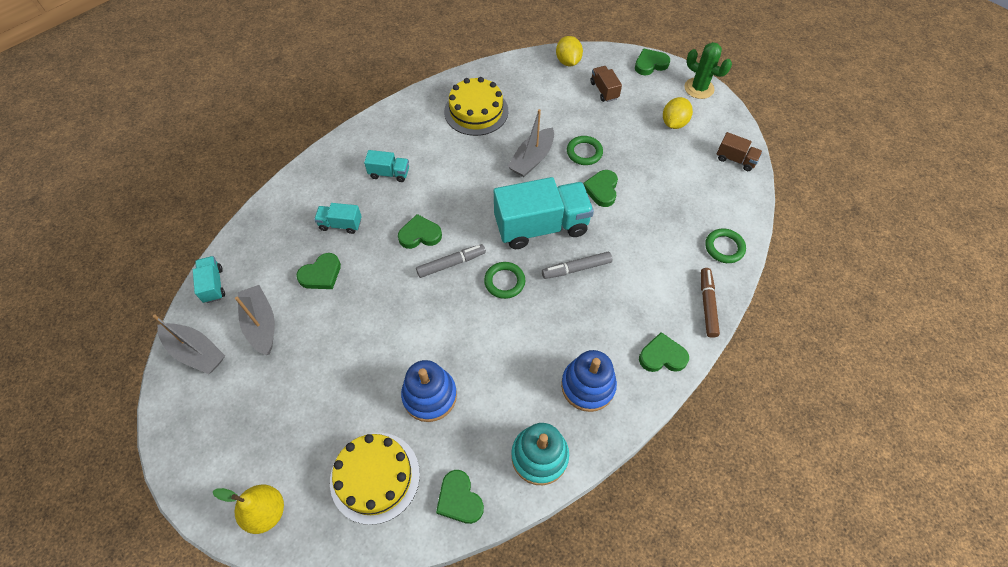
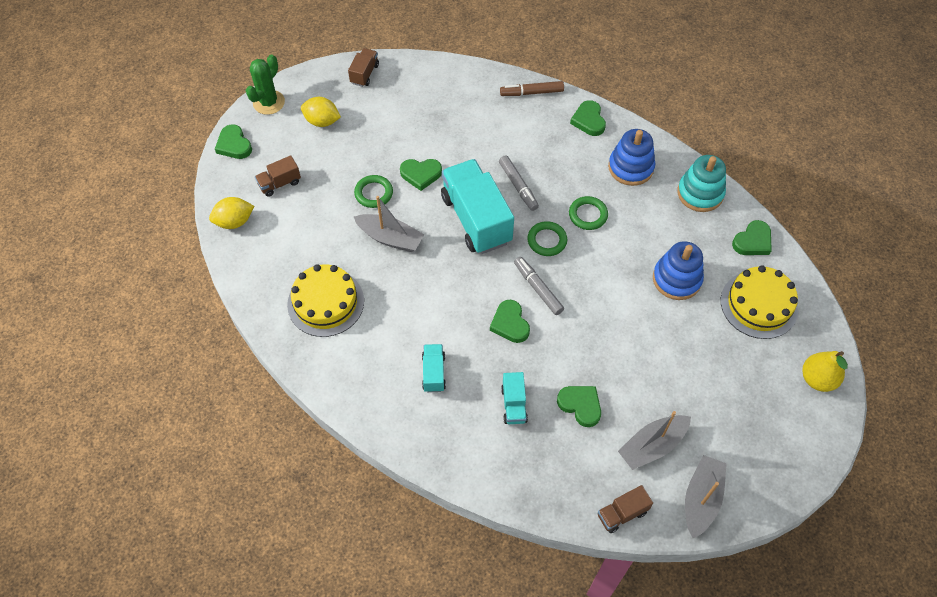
camera: 100 degrees left, 0 degrees up
turquoise truck [193,256,225,303] -> brown truck [598,485,653,533]
green ring [705,229,746,263] -> green ring moved to [569,196,608,230]

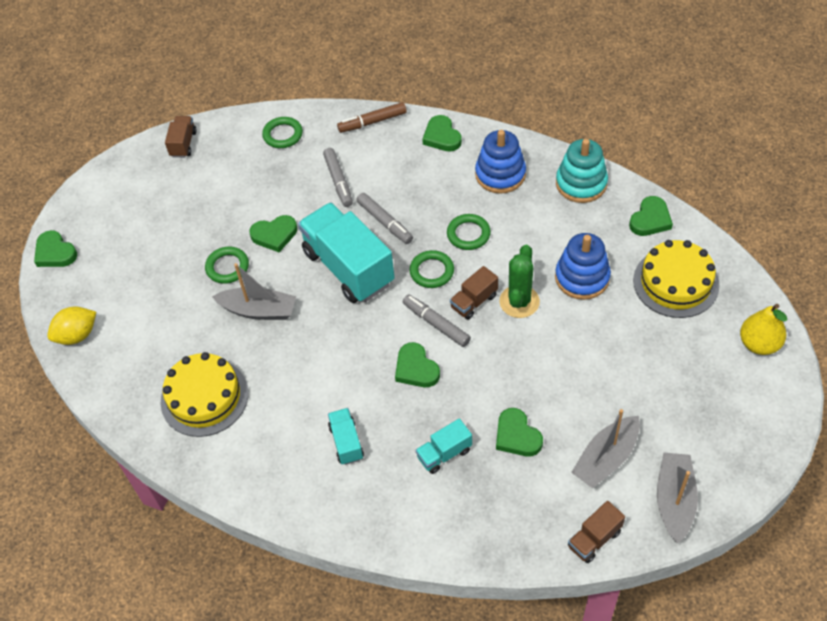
camera: 10 degrees left, 5 degrees down
green cactus [246,54,285,115] -> green cactus moved to [499,245,540,318]
brown truck [255,155,301,197] -> brown truck moved to [450,266,498,320]
yellow lemon [301,97,341,127] -> none
turquoise truck [501,372,528,424] -> turquoise truck turned 75 degrees clockwise [415,418,472,474]
green heart [557,386,601,427] -> green heart turned 150 degrees counterclockwise [496,408,543,456]
none -> green ring [262,117,303,148]
none -> grey marker [323,148,353,207]

